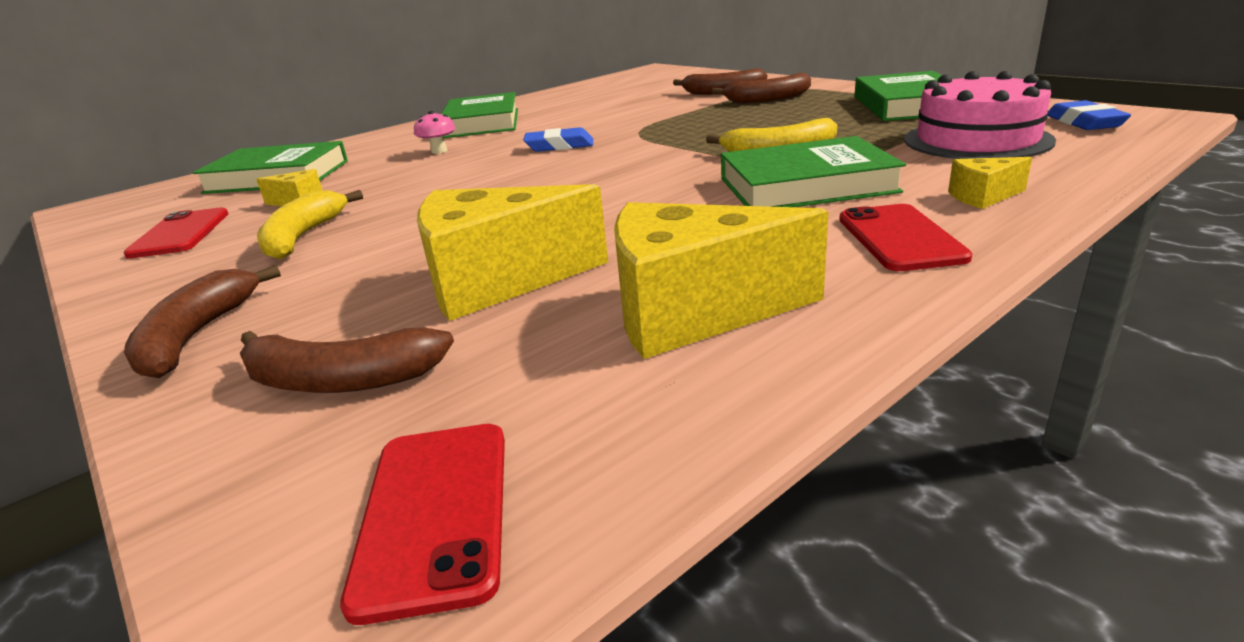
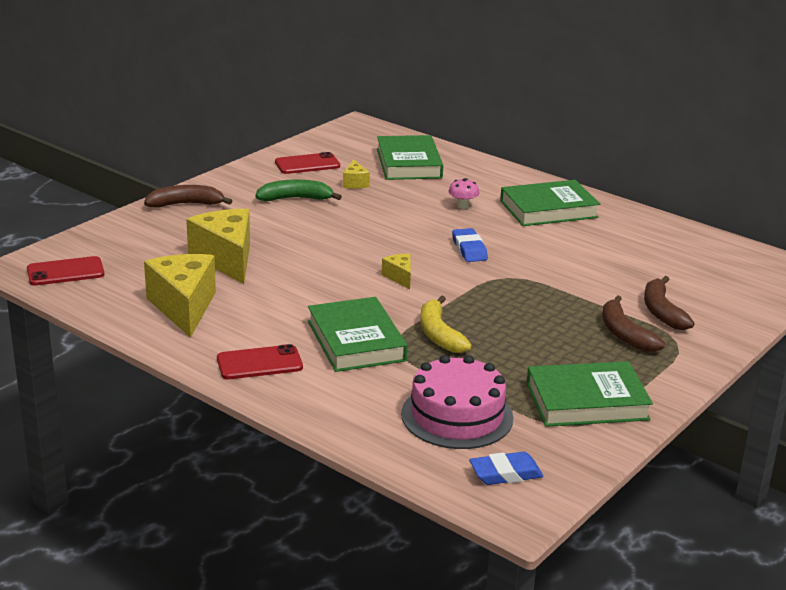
camera: 75 degrees right, 0 degrees up
brown banana [240,327,454,393] -> none
yellow banana [257,190,363,259] -> green banana [255,179,342,201]
yellow cheese [948,157,1032,209] -> yellow cheese moved to [382,254,411,289]

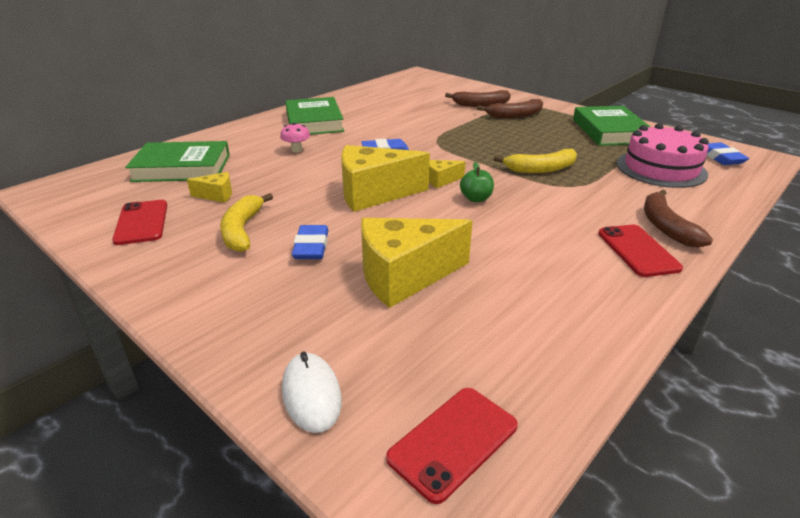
camera: 85 degrees left, 5 degrees up
red phone [27,256,104,286] -> red phone turned 60 degrees clockwise [386,388,518,504]
brown banana [144,185,232,207] -> brown banana moved to [644,190,713,248]
yellow cheese [144,254,216,338] -> yellow cheese moved to [341,145,430,212]
green banana [255,179,342,201] -> yellow banana [220,193,273,252]
green book [308,297,407,372] -> none
none -> white mouse [282,352,342,433]
none -> blue eraser [292,225,328,259]
none -> green apple [460,162,494,202]

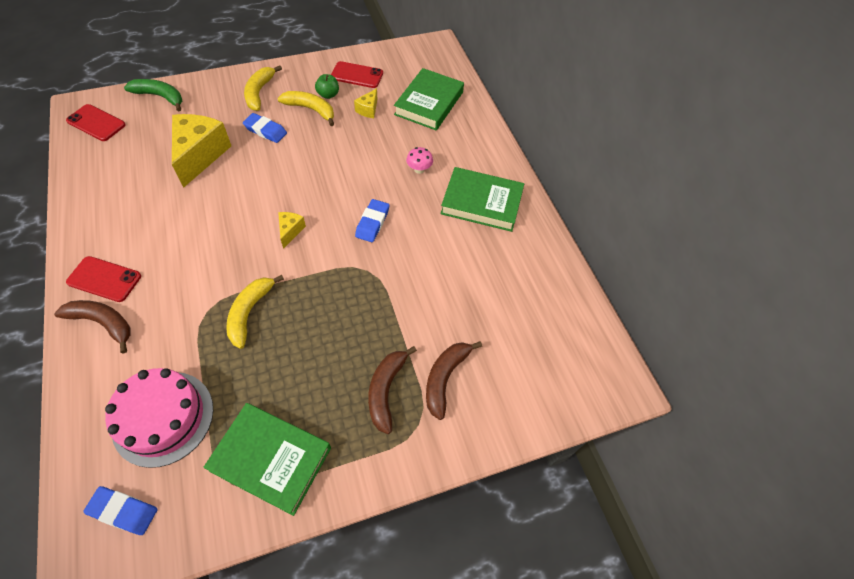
camera: 115 degrees right, 25 degrees up
white mouse [282,352,342,433] -> green banana [124,79,182,112]
yellow cheese [341,145,430,212] -> none
red phone [386,388,518,504] -> red phone turned 45 degrees counterclockwise [66,104,126,141]
green apple [460,162,494,202] -> green apple moved to [315,74,339,99]
none -> yellow banana [244,65,282,111]

